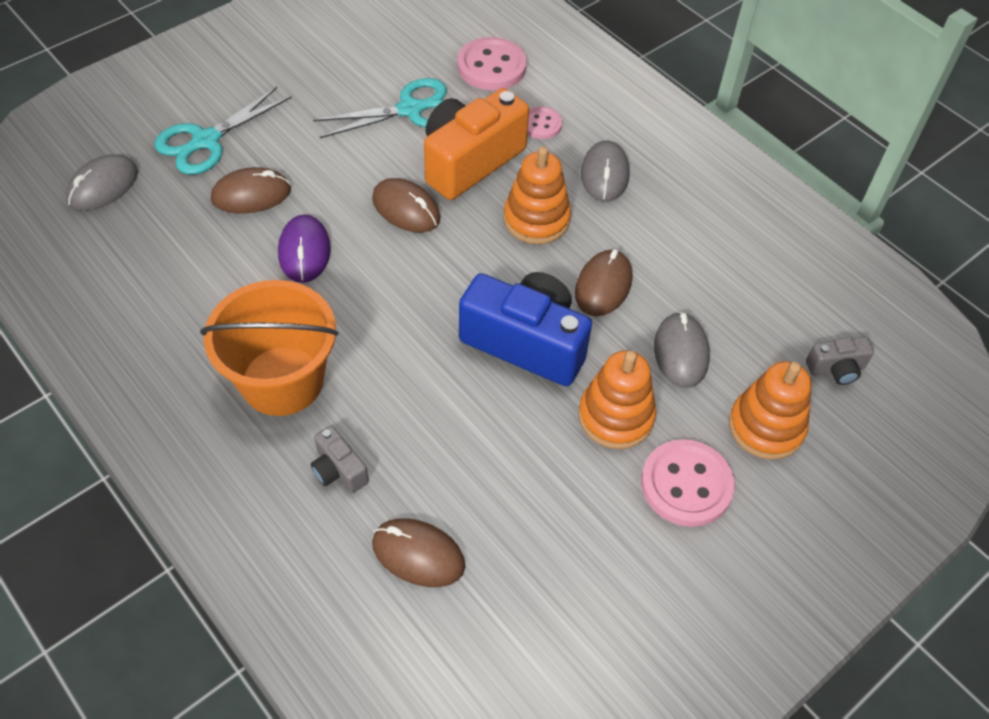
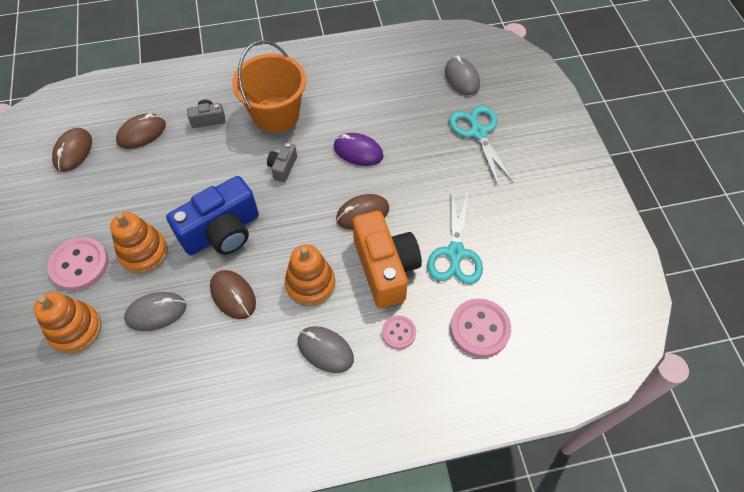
camera: 120 degrees right, 5 degrees up
brown mouse [211,167,291,214] -> brown mouse moved to [52,128,92,172]
grey mouse [654,312,710,388] -> grey mouse turned 45 degrees counterclockwise [124,292,186,331]
grey camera [806,337,874,385] -> grey camera moved to [267,142,297,182]

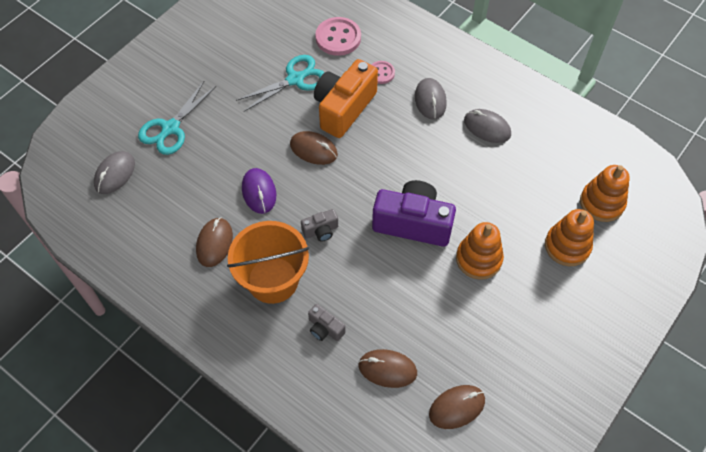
camera: 130 degrees left, 0 degrees up
pink button [47,237,109,291] -> none
grey mouse [124,292,186,331] -> grey mouse moved to [464,109,511,143]
blue camera [166,176,259,255] -> purple camera [372,180,456,247]
brown mouse [210,270,256,319] -> brown mouse moved to [196,217,233,267]
orange stacking toy [285,244,335,306] -> orange stacking toy moved to [580,165,630,222]

